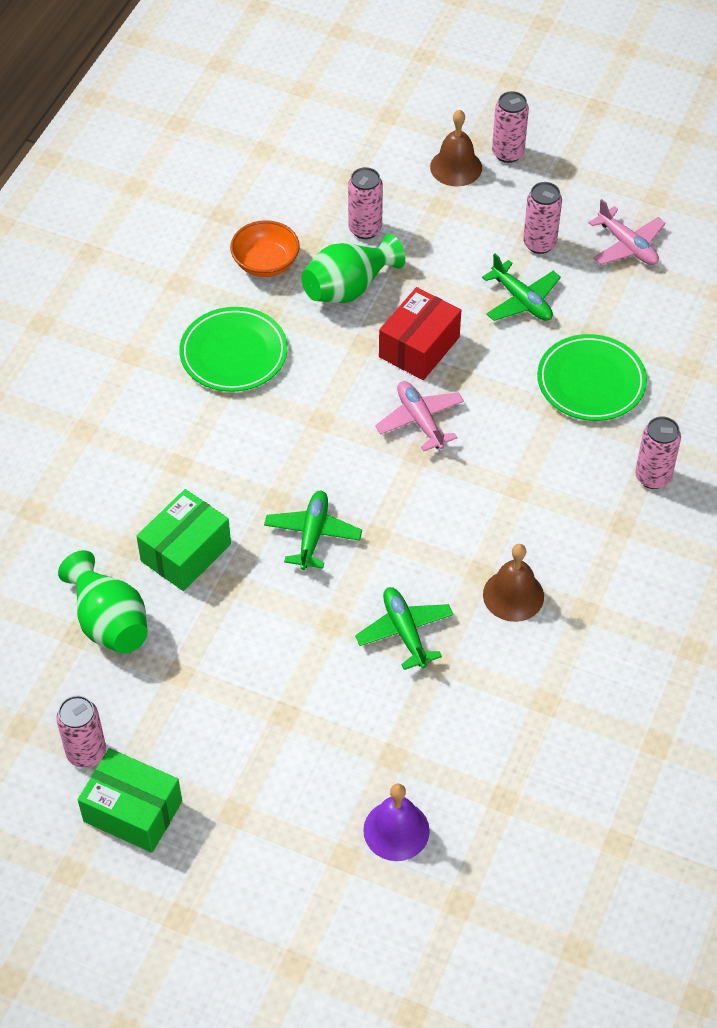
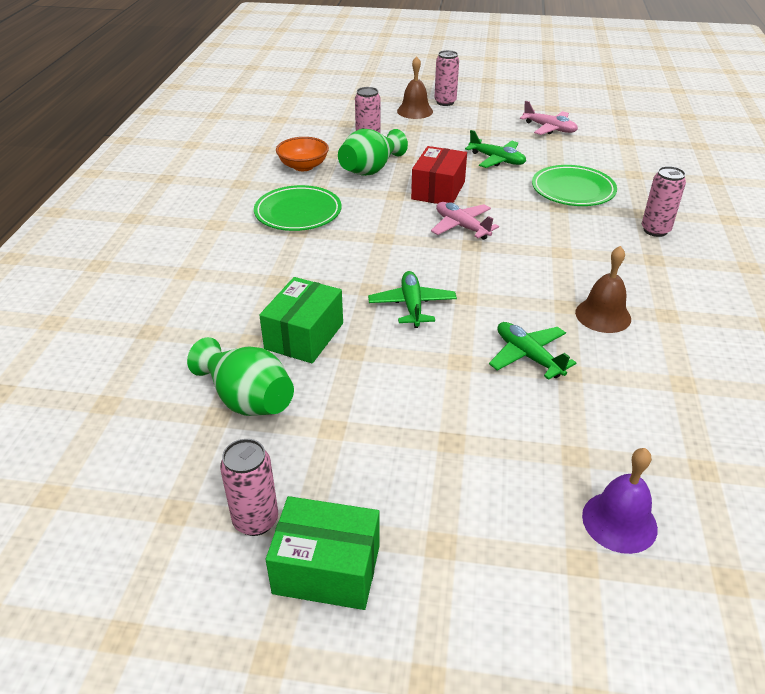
camera: 15 degrees left, 15 degrees down
pink can [523,182,562,254] -> none

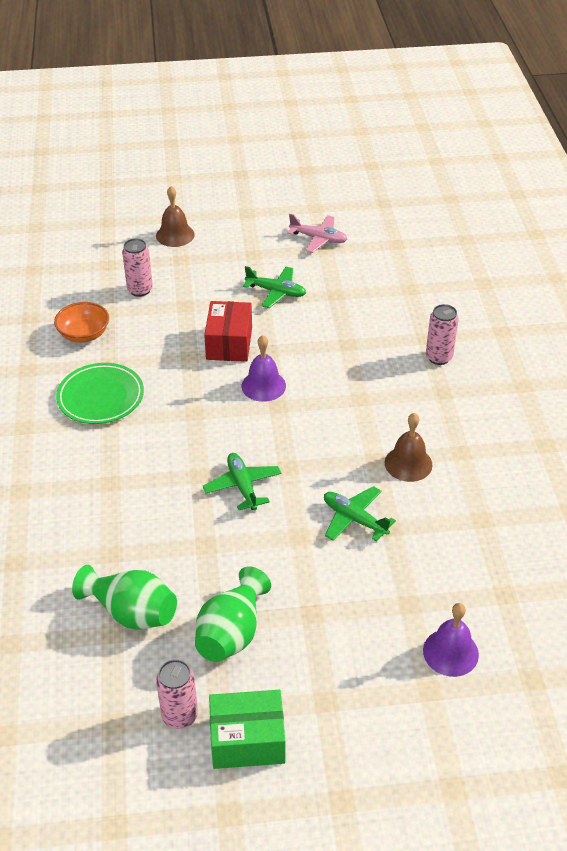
camera: 15 degrees left, 5 degrees up
green box [259,277,343,363] -> none
green vase [338,129,408,176] -> green vase moved to [195,566,271,662]
pink plane [431,202,499,240] -> purple bell [241,335,286,402]
pink can [434,50,459,106] -> none
green plate [532,165,617,206] -> none

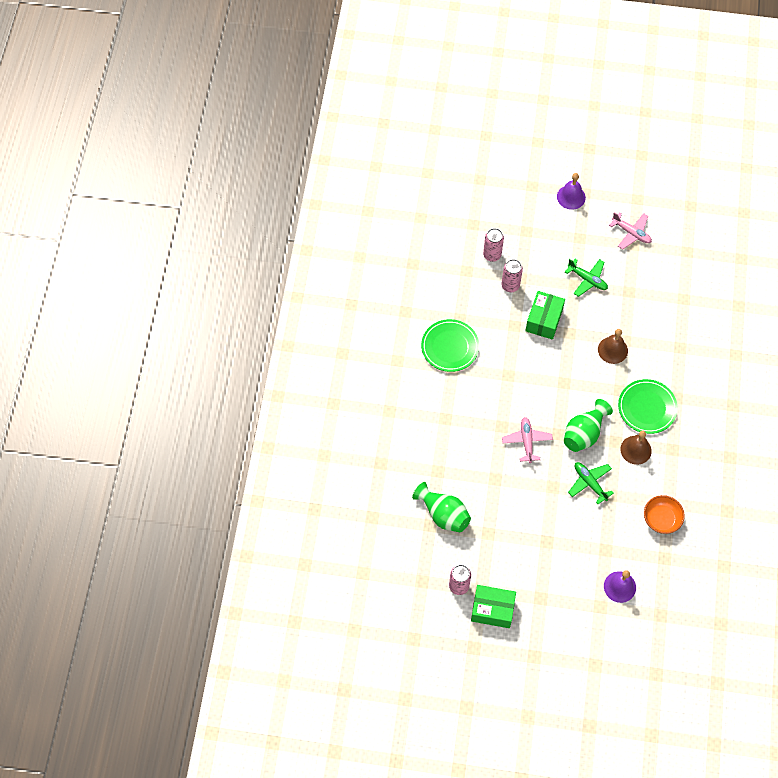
camera: 15 degrees right, 20 degrees up
orange bowl [54,302,109,343] -> orange bowl moved to [644,495,685,534]
brown bell [156,186,195,247] -> brown bell moved to [598,329,628,364]
green vase [195,566,271,662] -> green vase moved to [564,399,613,452]
green plane [203,453,281,510] -> pink plane [502,417,553,463]
red box [204,301,252,362] -> green box [525,291,565,340]
purple bell [241,335,286,402] -> purple bell moved to [557,173,586,210]
pink can [426,304,459,365] -> pink can moved to [501,259,523,292]
none -> green plate [618,379,678,434]

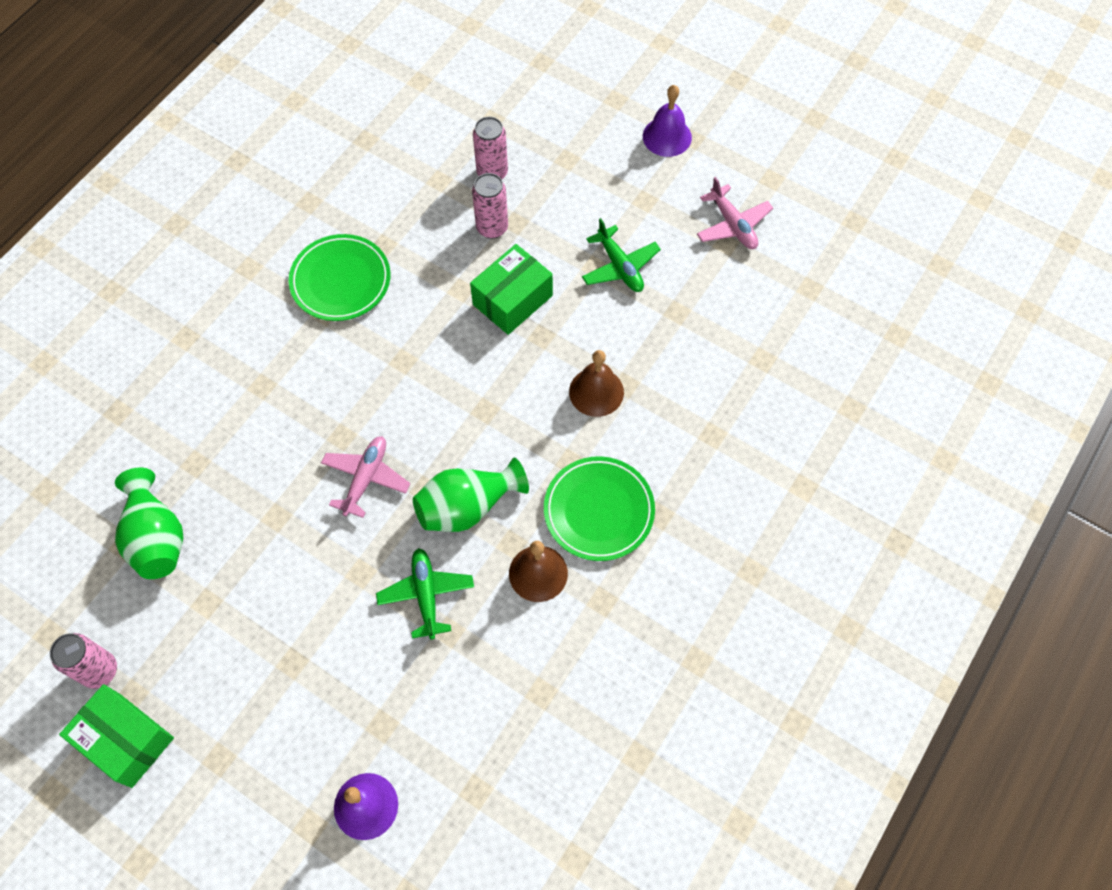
camera: 25 degrees right, 0 degrees up
orange bowl [644,495,685,534] -> none

